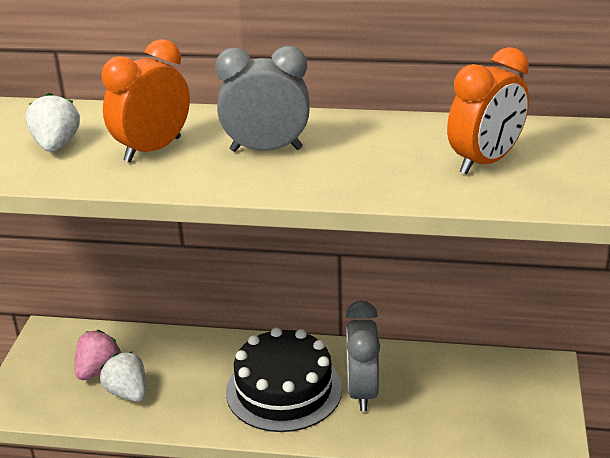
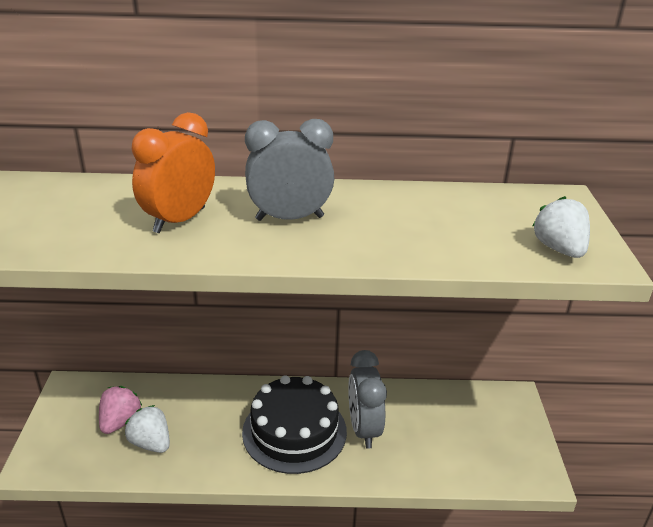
camera: 10 degrees left, 0 degrees up
white strawberry [25,92,80,152] -> white strawberry moved to [533,196,590,258]
orange clock [447,47,529,175] -> none

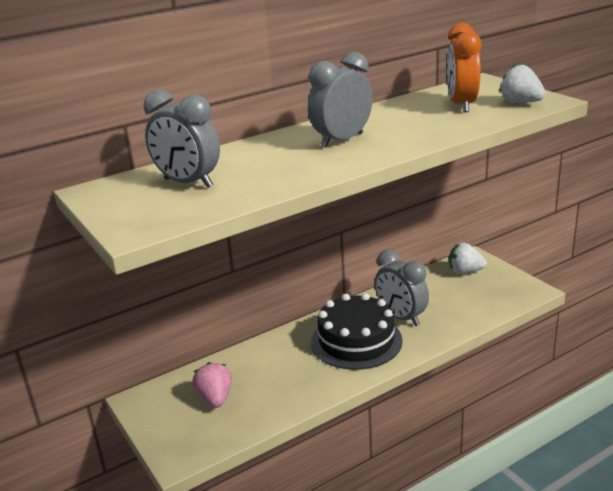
camera: 30 degrees left, 5 degrees down
white strawberry [125,405,170,453] -> white strawberry moved to [449,243,487,274]
orange clock [131,112,215,233] -> orange clock moved to [447,23,481,112]
none -> grey clock [144,90,220,188]

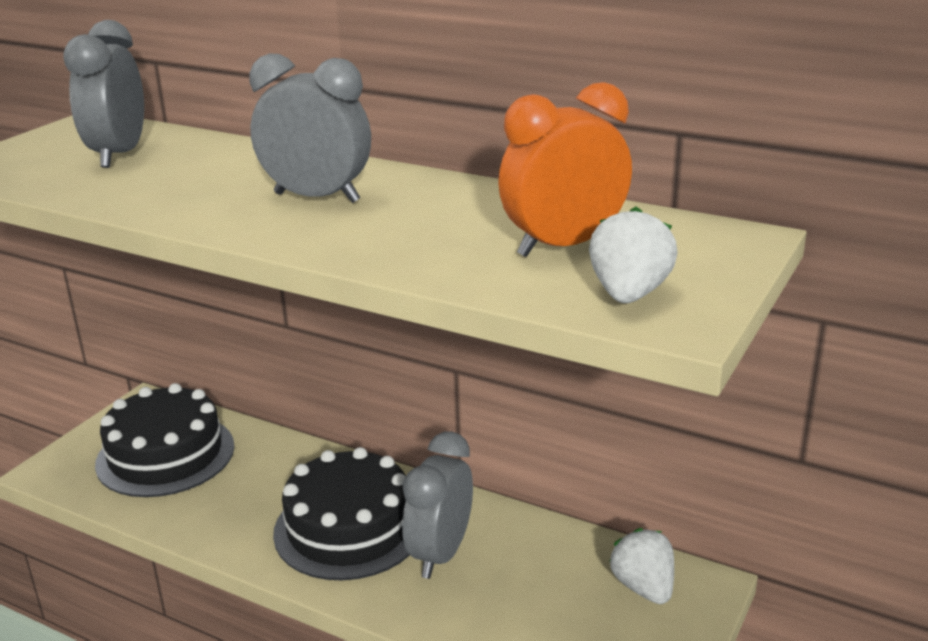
camera: 60 degrees right, 0 degrees up
pink strawberry [192,362,232,408] -> black cake [95,383,234,497]

